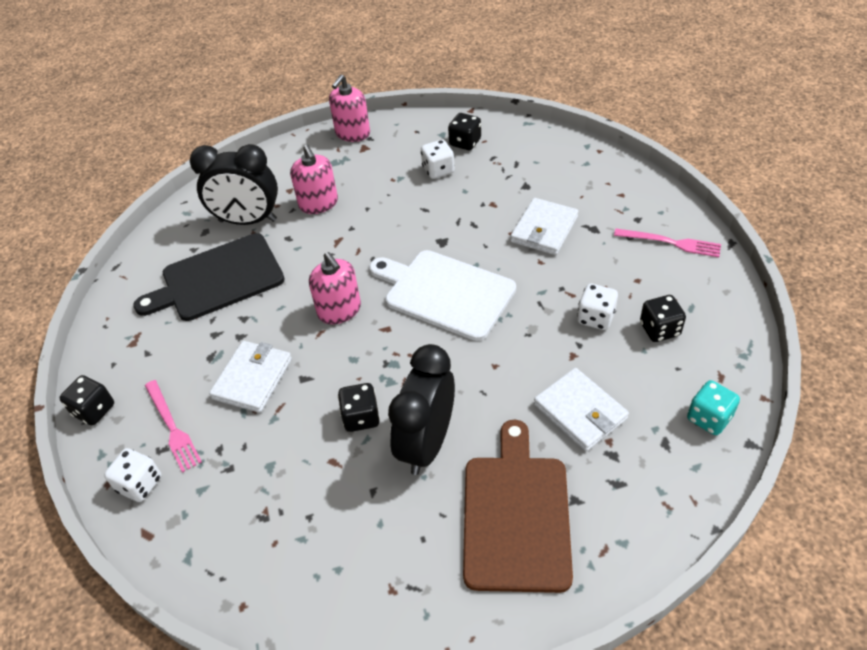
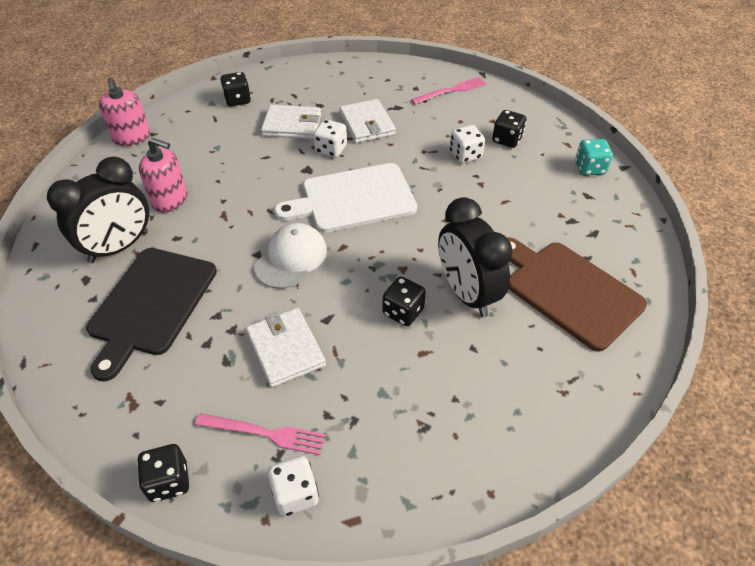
camera: 50 degrees left, 0 degrees up
pink soap dispenser [309,252,361,324] -> white cap [254,223,327,289]
white dice [421,140,455,179] -> white dice moved to [313,119,347,157]
white wallet [534,368,629,451] -> white wallet moved to [261,105,321,139]

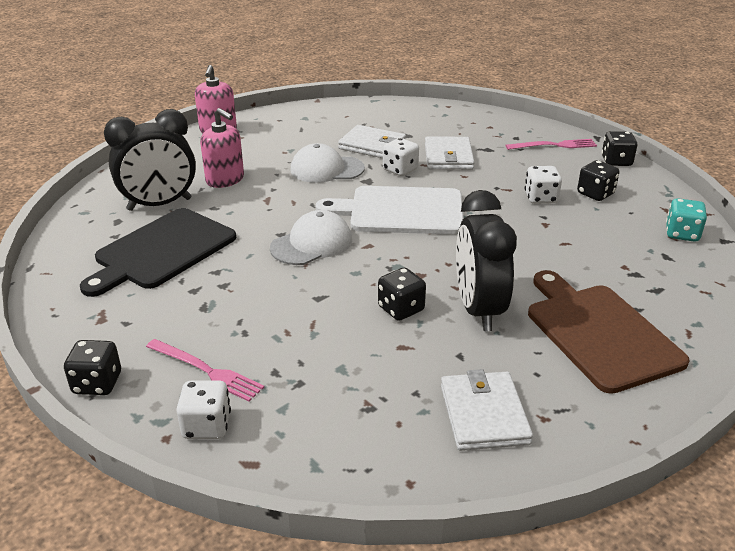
camera: 20 degrees right, 15 degrees down
black dice [220,72,251,107] -> black dice moved to [601,131,638,166]
white wallet [246,308,326,387] -> white wallet moved to [441,369,533,451]
none -> white cap [290,143,365,183]

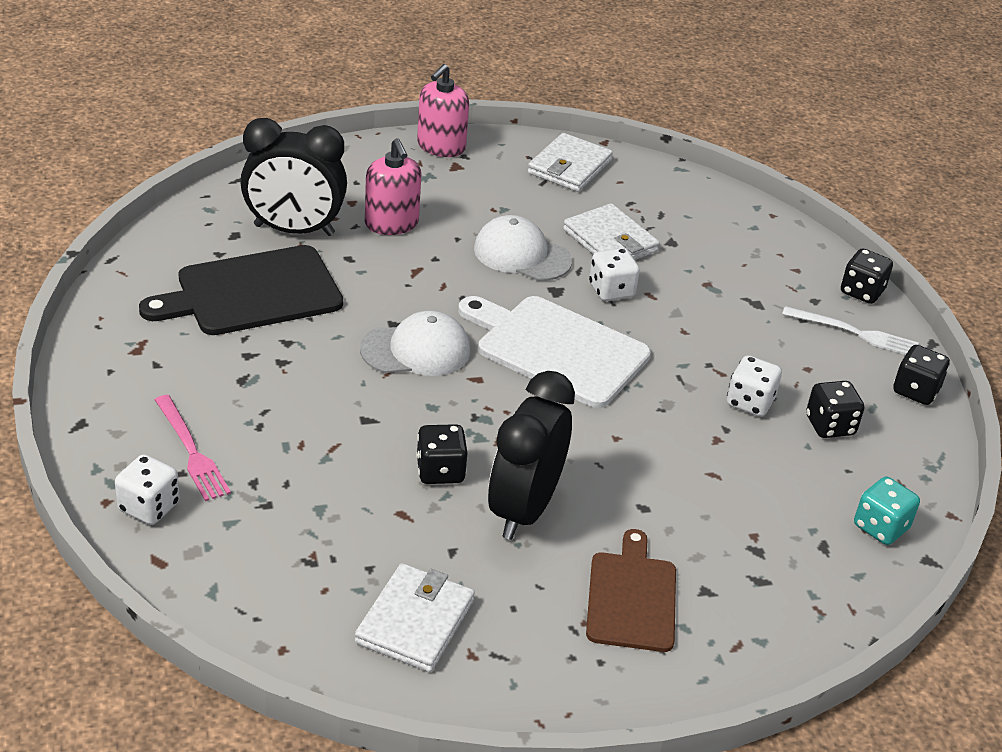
camera: 25 degrees right, 5 degrees up
black dice [64,340,121,395] -> black dice moved to [841,249,893,304]
white wallet [425,136,475,170] -> white wallet moved to [528,133,613,192]
pink fork [506,139,597,150] -> white fork [782,306,919,355]
brown cutting board [528,270,690,394] -> brown cutting board [586,529,676,652], size x0.66

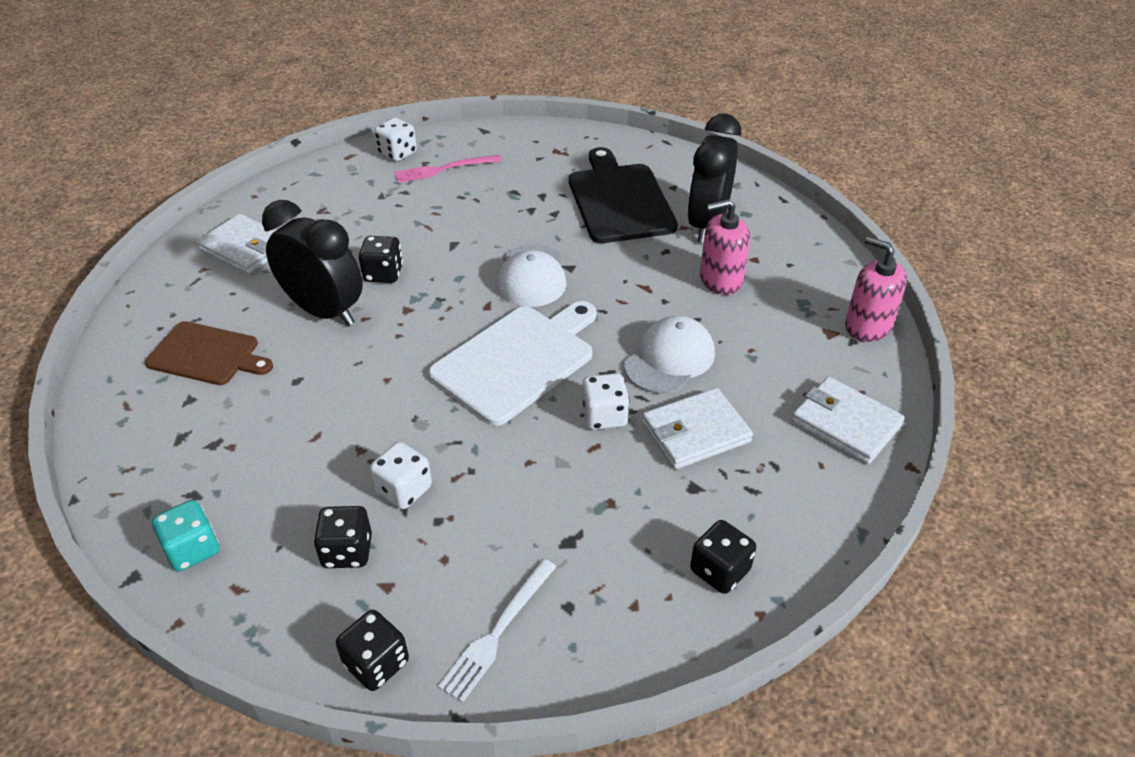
camera: 105 degrees right, 5 degrees up
black dice [841,249,893,304] -> black dice moved to [690,520,756,594]

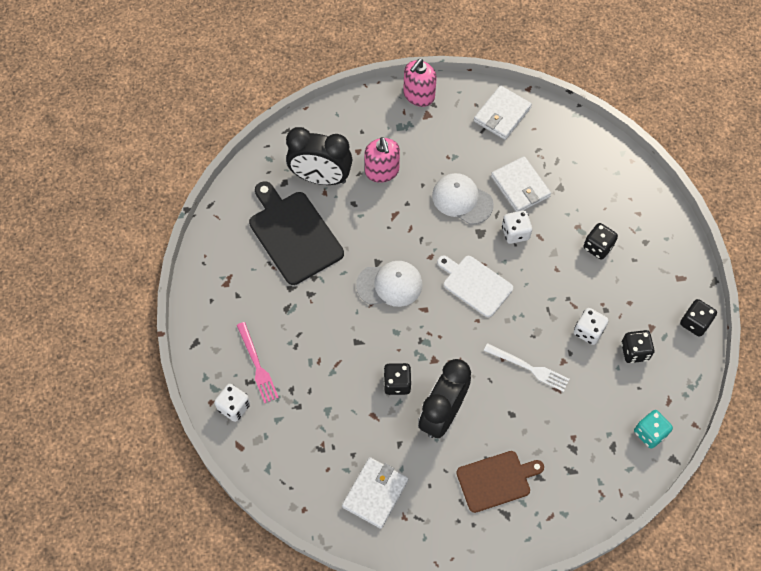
camera: 95 degrees left, 20 degrees up
brown cutting board [145,321,273,385] -> brown cutting board turned 60 degrees clockwise [456,451,544,513]
white cutting board [428,301,597,426] -> white cutting board [437,256,513,317], size x0.66
white fork [438,559,556,703] -> white fork moved to [484,343,569,392]
black cutting board [569,147,678,243] -> black cutting board turned 75 degrees clockwise [249,181,344,285]
black dice [690,520,756,594] -> black dice moved to [583,223,618,260]

